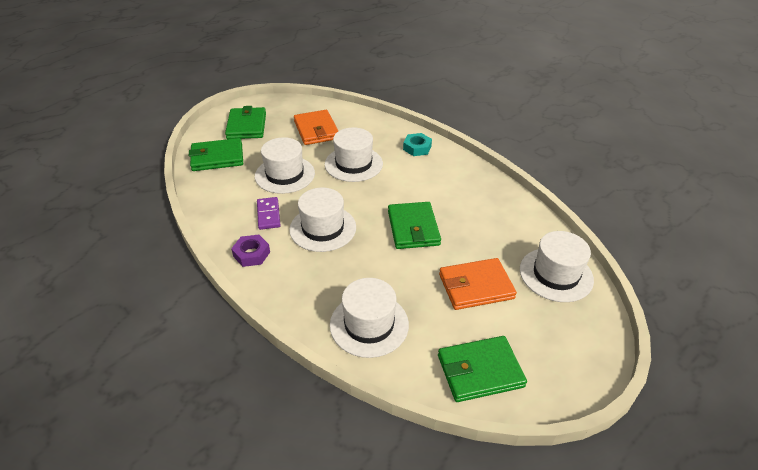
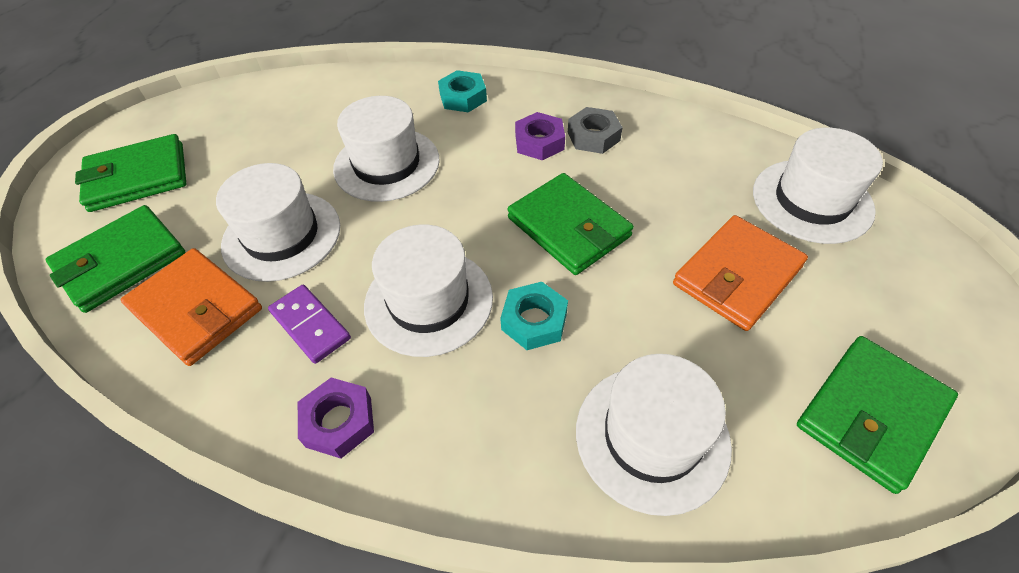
camera: 30 degrees left, 10 degrees up
green wallet [225,106,266,139] -> green wallet turned 75 degrees counterclockwise [75,134,186,212]
orange wallet [294,110,338,145] -> orange wallet moved to [121,248,262,366]
none -> turquoise nut [500,282,568,350]
none -> purple nut [515,112,565,160]
none -> grey nut [568,107,623,154]

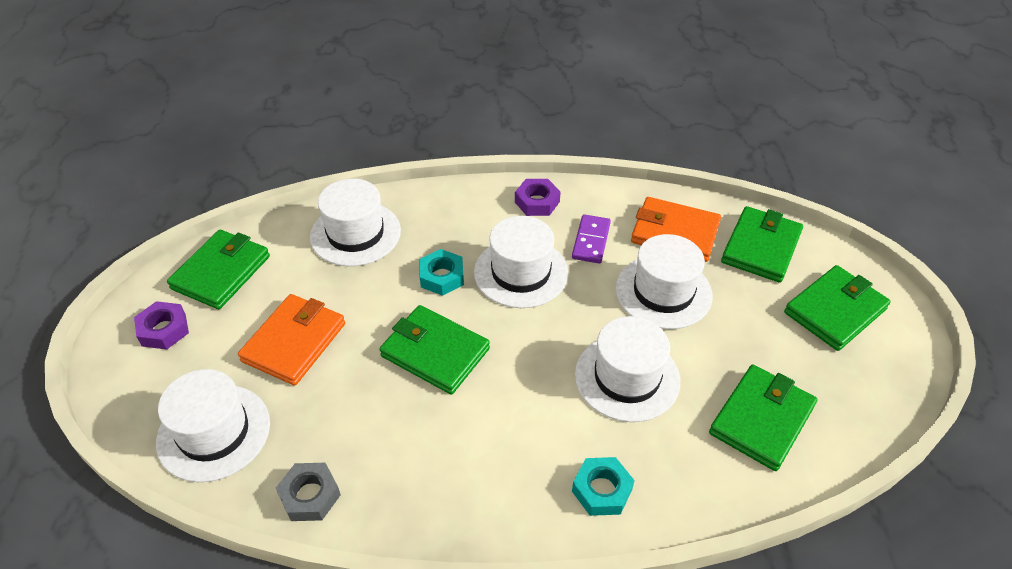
camera: 160 degrees right, 5 degrees down
purple domino [268,285,351,364] -> purple domino turned 75 degrees clockwise [572,214,611,264]
purple nut [515,112,565,160] -> purple nut moved to [134,301,189,350]
grey nut [568,107,623,154] -> grey nut moved to [276,463,341,521]
none -> green wallet [709,365,817,471]

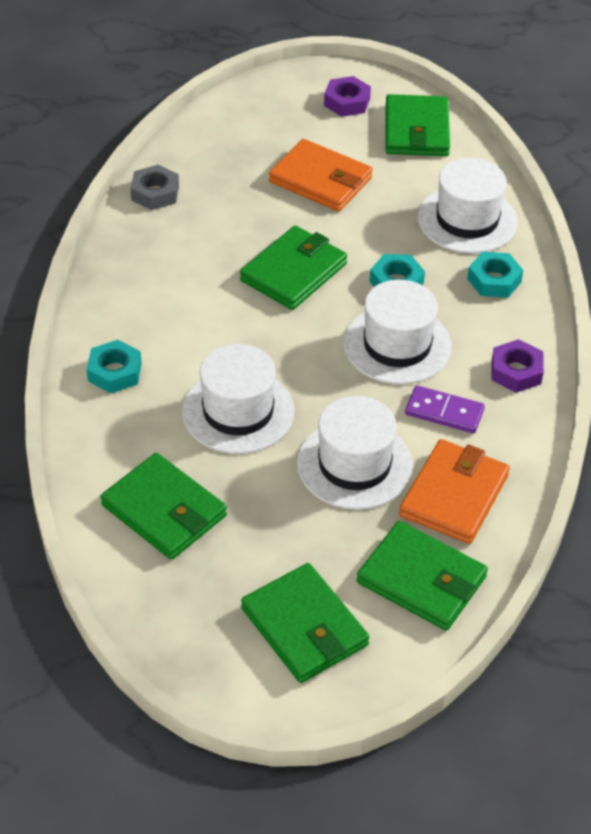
camera: 95 degrees right, 0 degrees up
white hat [156,369,270,482] -> none
green wallet [167,230,270,309] -> green wallet turned 60 degrees clockwise [385,94,450,156]
none -> turquoise nut [467,252,523,298]

